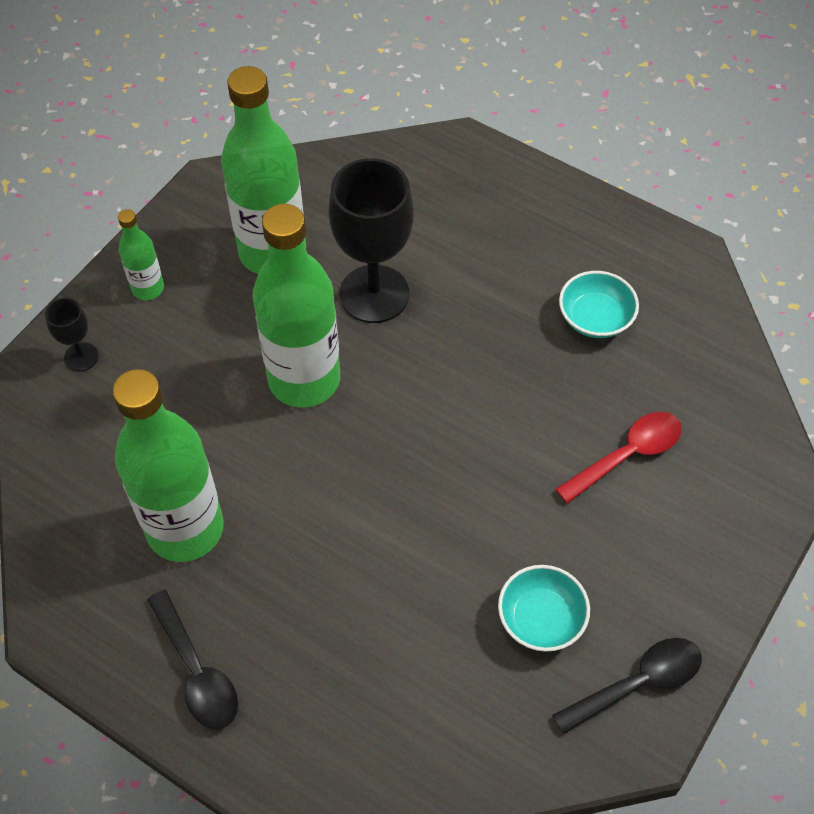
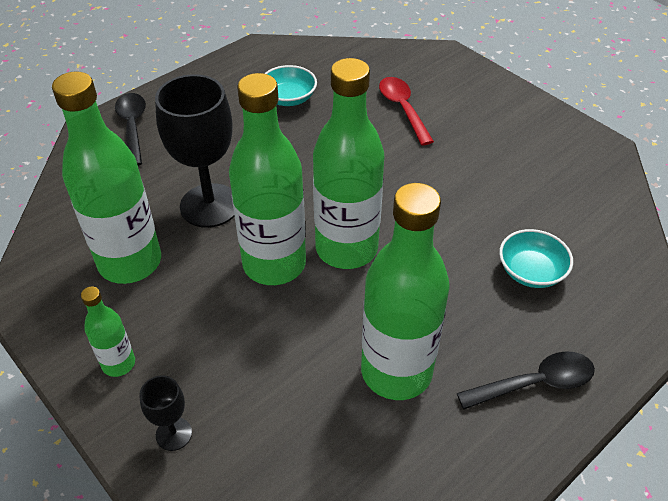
camera: 75 degrees left, 10 degrees down
turquoise bowl [498,565,590,652] -> turquoise bowl moved to [499,229,573,288]
black spoon [552,638,702,735] -> black spoon moved to [115,93,146,166]
none -> green bottle [313,58,384,269]

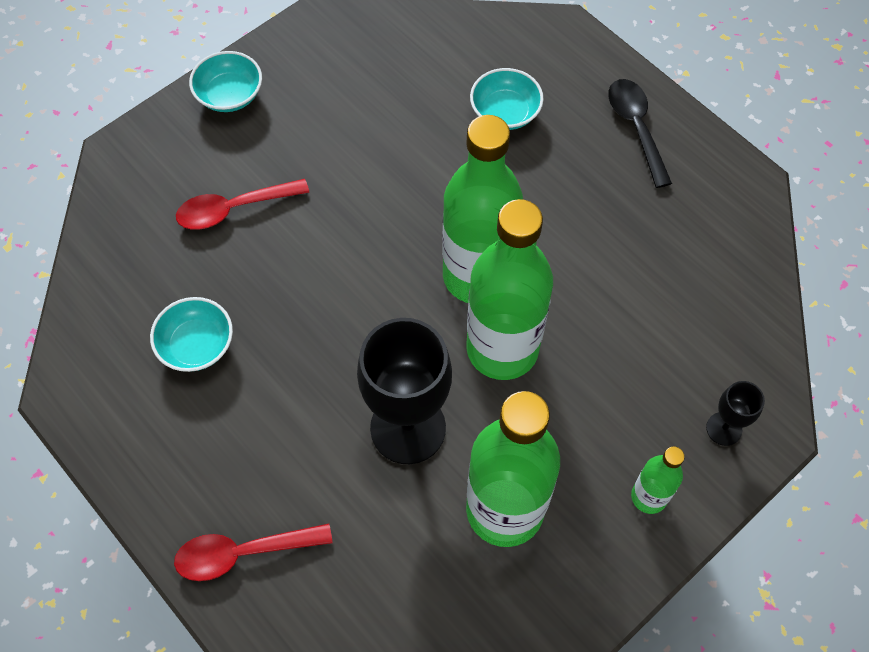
camera: 90 degrees left, 15 degrees up
black spoon [115,93,146,166] -> red spoon [174,524,333,581]
green bottle [361,183,450,400] -> none
none -> turquoise bowl [189,51,262,112]

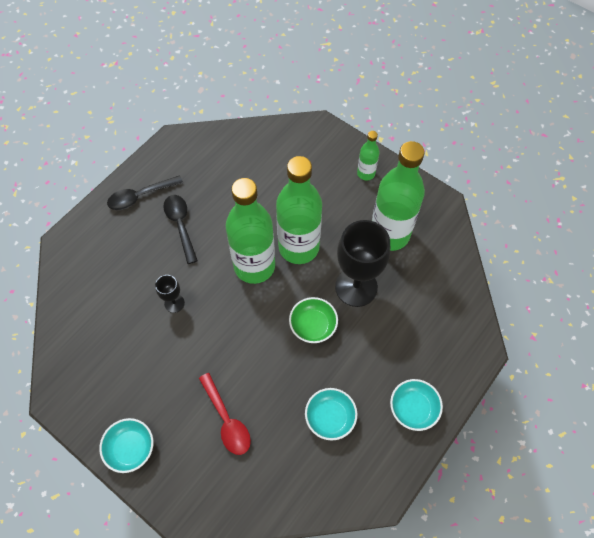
camera: 100 degrees left, 0 degrees up
red spoon [174,524,333,581] -> none
turquoise bowl [470,68,544,130] -> turquoise bowl moved to [390,379,443,431]
black goblet [706,381,765,446] -> black goblet moved to [155,275,185,313]
none -> black spoon [163,195,198,264]
none -> green bowl [289,297,338,343]

